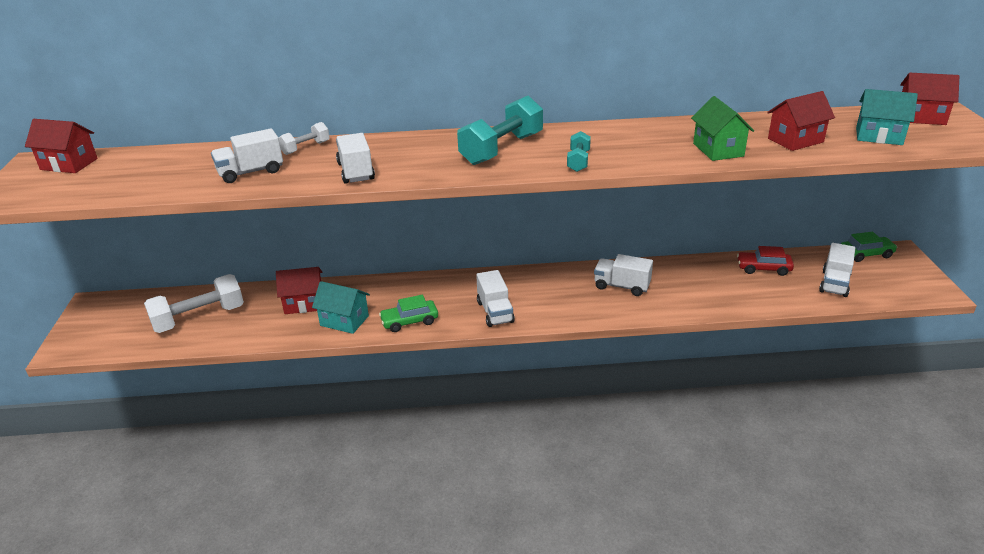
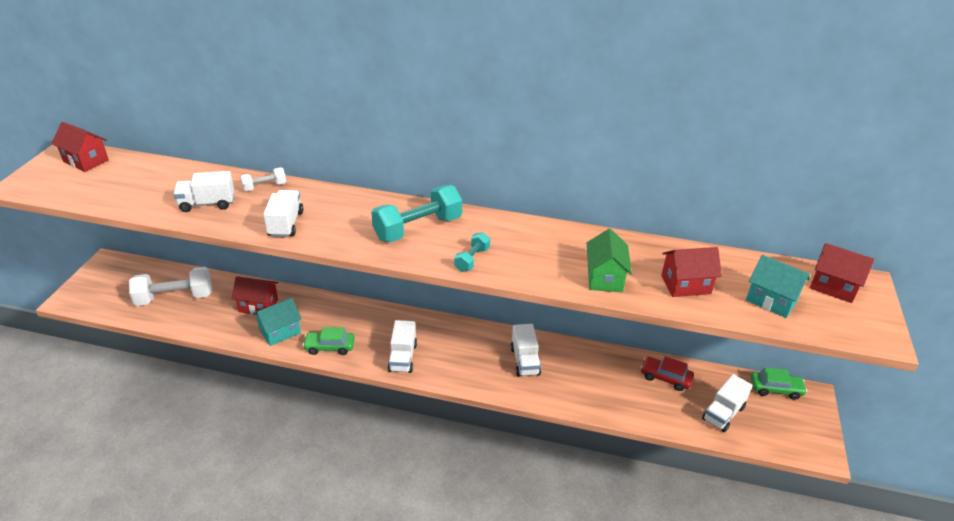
camera: 15 degrees right, 5 degrees up
turquoise house [312,281,370,334] -> turquoise house turned 75 degrees counterclockwise [253,298,301,346]
white truck [594,254,653,296] -> white truck turned 135 degrees counterclockwise [511,324,541,377]

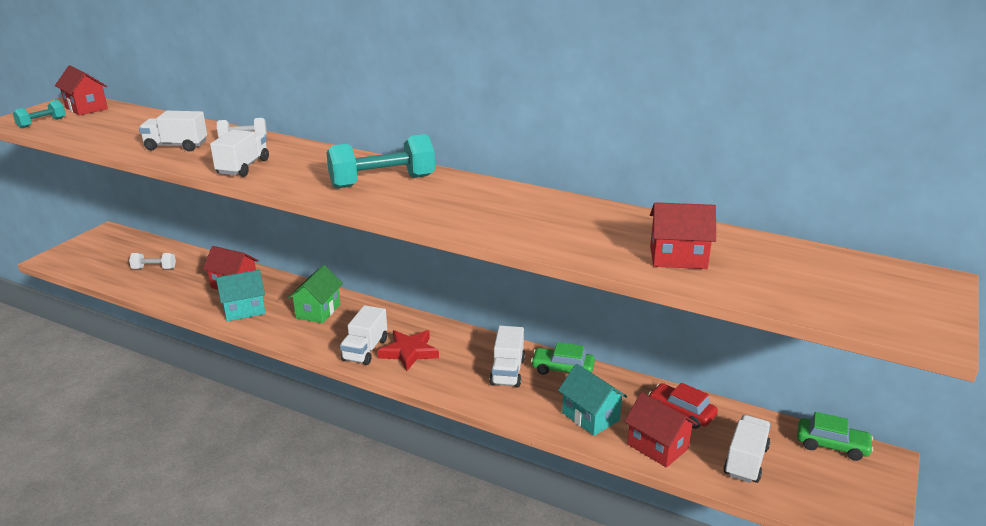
camera: 15 degrees right, 10 degrees down
white dumbbell [129,267,212,306] -> white dumbbell [129,253,176,269], size x0.51
green car [303,327,355,355] -> green car moved to [531,342,595,375]
turquoise dumbbell [454,232,490,272] -> turquoise dumbbell moved to [13,100,66,128]
green house [587,229,632,292] -> green house moved to [288,265,343,323]
white truck [702,374,753,432] -> white truck turned 150 degrees clockwise [724,415,771,483]
turquoise house [746,255,810,318] -> turquoise house moved to [558,364,627,436]
red house [810,243,874,303] -> red house moved to [624,392,697,468]
none -> red star [377,330,439,371]

